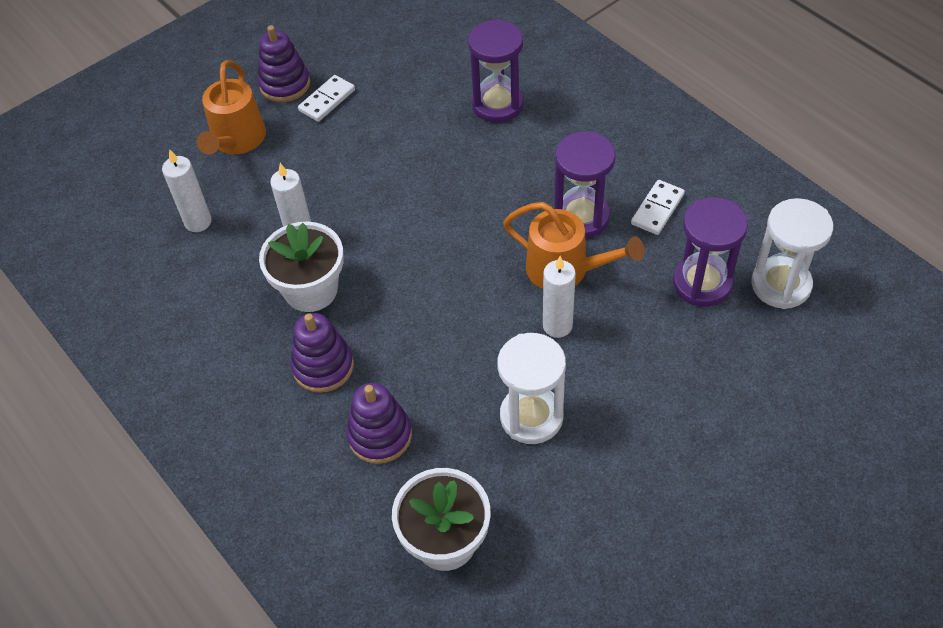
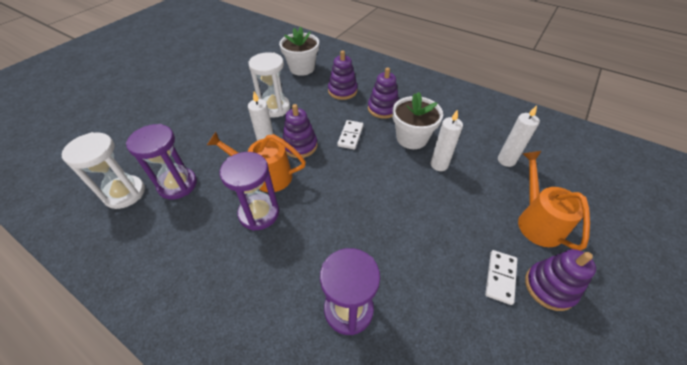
camera: 160 degrees right, 5 degrees down
white domino [631,180,685,235] -> white domino moved to [337,120,364,150]
none -> purple stacking toy [283,104,317,158]

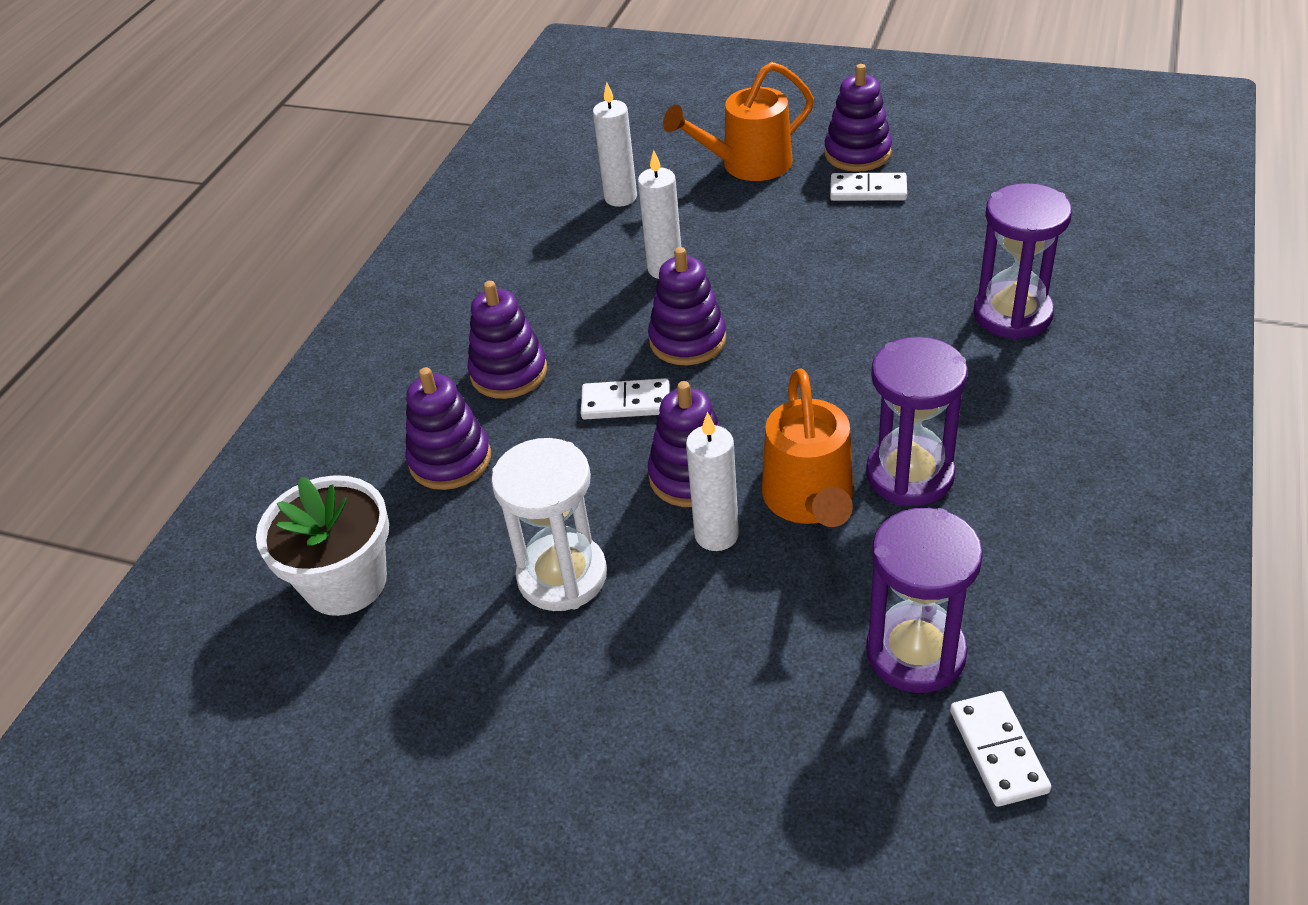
camera: 100 degrees left, 5 degrees down
white hourglass [62,132,145,209] -> white domino [950,691,1051,807]
white flower pot [392,92,443,149] -> none
none -> purple stacking toy [648,247,726,365]

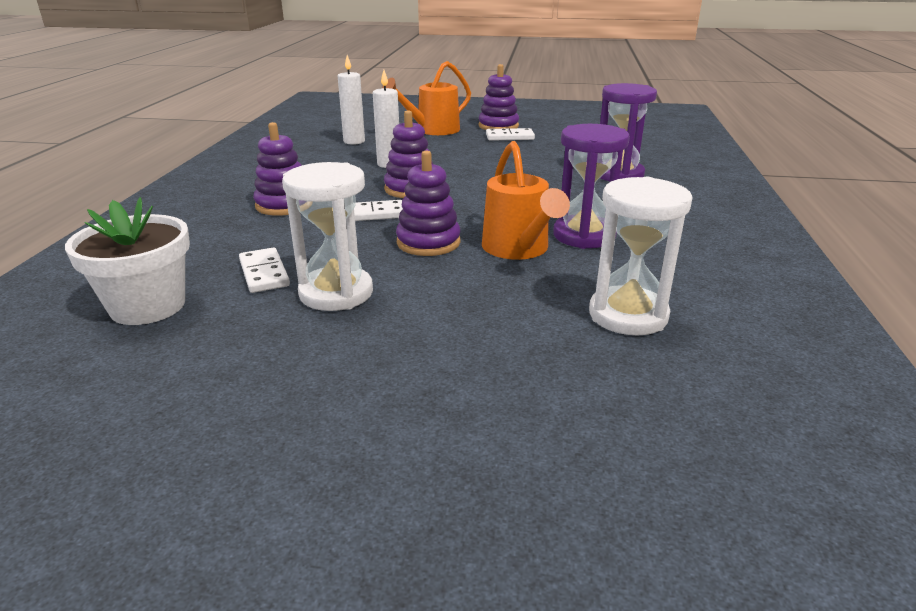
camera: 15 degrees left, 15 degrees down
purple stacking toy [405,367,491,490] -> none
white candle [686,412,739,551] -> none
purple hourglass [866,508,983,693] -> white hourglass [589,177,692,336]
white domino [950,691,1051,807] -> white domino moved to [239,247,290,293]

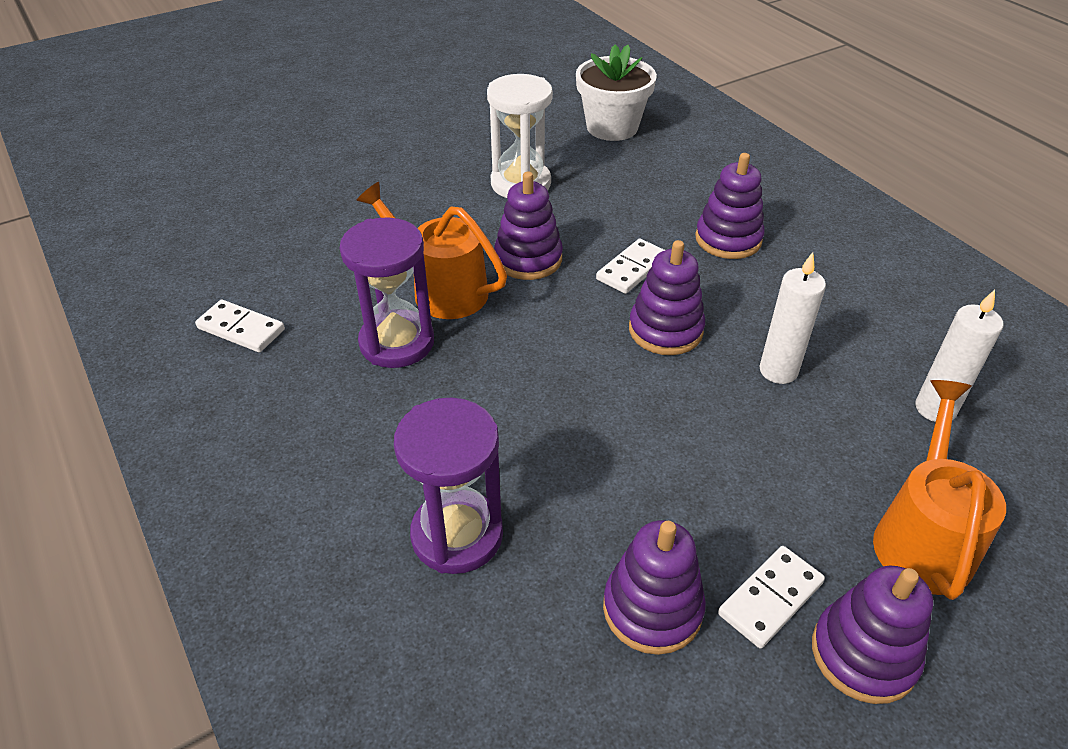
camera: 140 degrees right, 15 degrees up
white domino [239,247,290,293] -> white domino moved to [195,300,285,352]
white hourglass [589,177,692,336] -> none
none -> purple stacking toy [603,520,706,655]

